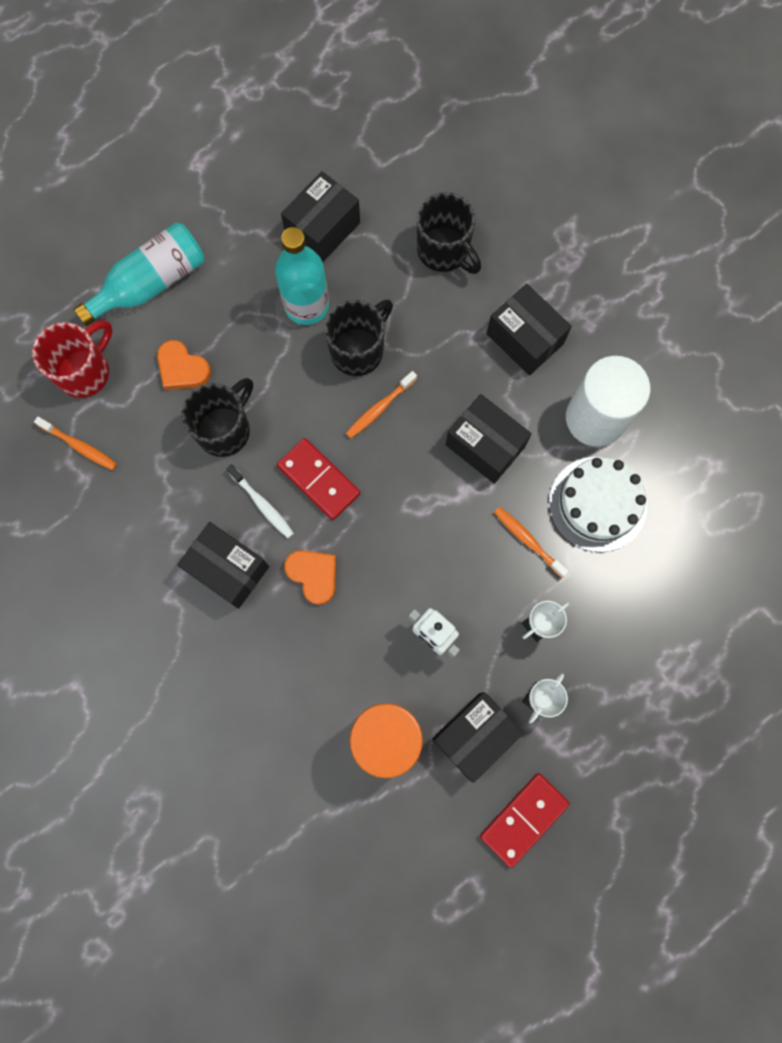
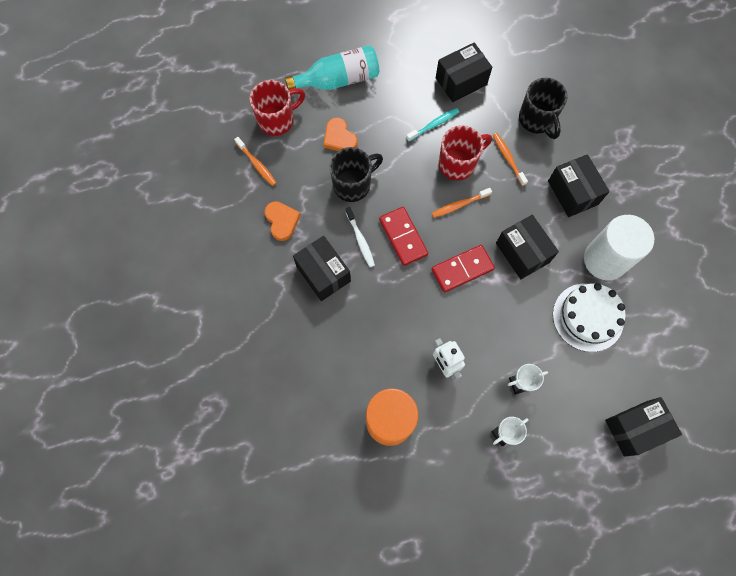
camera: 20 degrees right, 5 degrees down
turquoise bottle [275,227,329,325] -> turquoise toothbrush [406,108,459,142]
orange heart [284,550,336,605] -> orange heart moved to [265,201,301,241]
black mug [324,299,393,376] -> red mug [439,125,492,181]
black box [432,692,523,783] -> black box moved to [605,397,682,457]
red domino [480,773,570,868] -> red domino moved to [432,245,495,293]
orange toothbrush [494,507,569,578] -> orange toothbrush moved to [493,133,528,186]

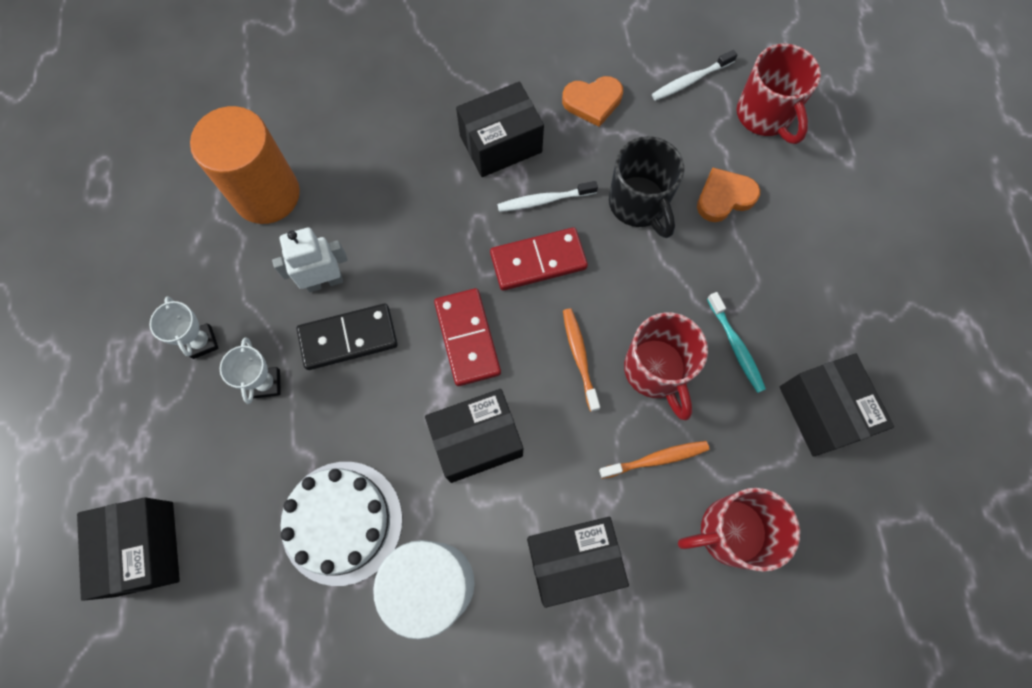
camera: 100 degrees right, 0 degrees up
orange toothbrush [234,137,276,186] -> white toothbrush [652,50,737,101]
turquoise bottle [285,45,379,90] -> none
black mug [519,78,568,139] -> red mug [678,488,800,572]
none -> black domino [297,304,398,370]

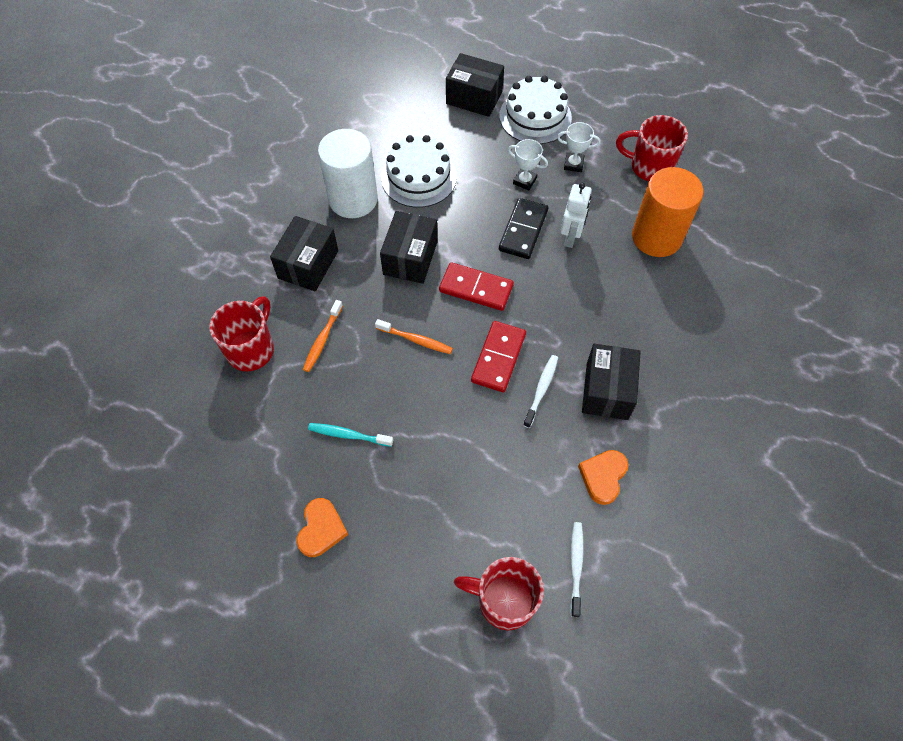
camera: 125 degrees right, 10 degrees down
black mug [609,136,685,238] -> none
red mug [624,312,708,420] -> red mug moved to [616,115,688,181]
orange heart [697,168,760,222] -> orange heart moved to [296,498,348,557]
black box [780,354,894,457] -> none
none -> white cake [499,76,572,144]

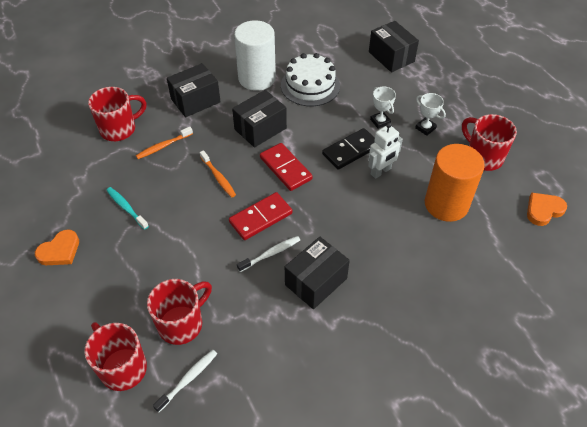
camera: 35 degrees right, 10 degrees down
white cake [499,76,572,144] -> none
orange heart [578,450,628,505] -> orange heart moved to [527,192,567,226]
none -> red mug [147,279,212,345]

